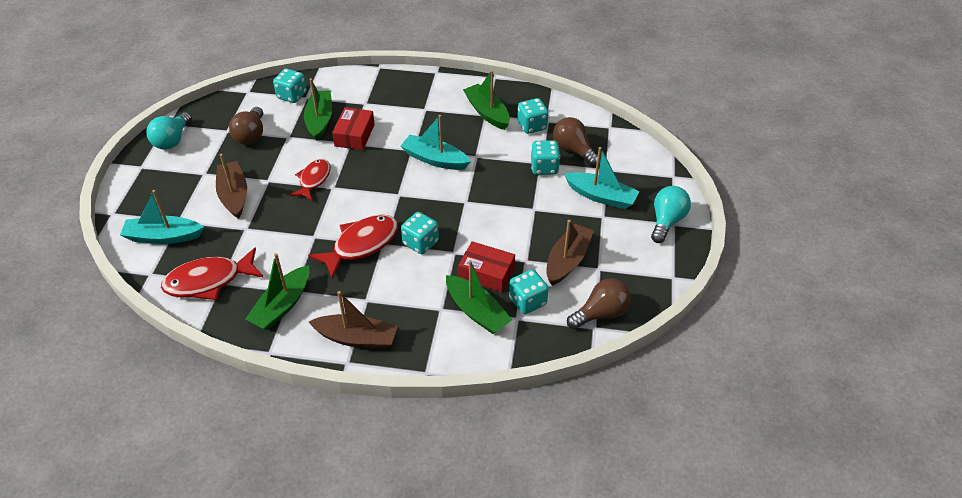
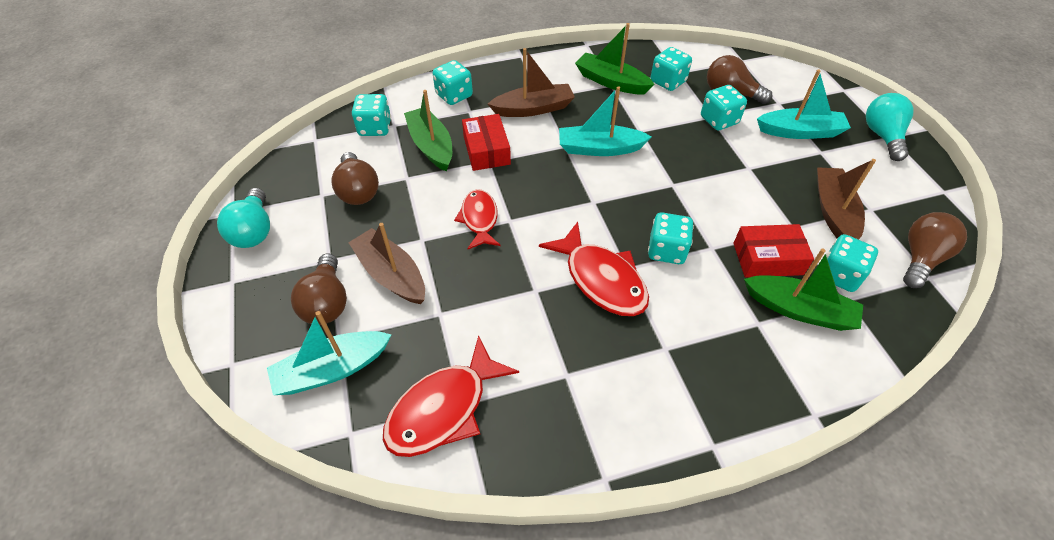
camera: 25 degrees left, 5 degrees up
green boat [245,253,309,330] -> none
red fish [308,215,398,279] -> red fish turned 120 degrees clockwise [539,222,649,316]
brown boat [309,291,397,349] -> brown boat moved to [488,48,575,117]
none -> brown light bulb [291,253,347,325]
none -> turquoise dice [432,60,473,105]

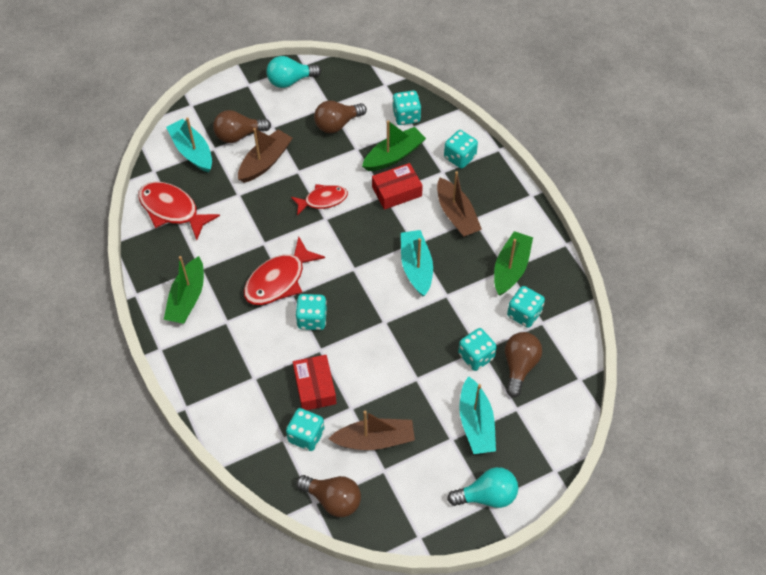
camera: 80 degrees right, 5 degrees up
green boat [744,249,863,331] -> green boat moved to [164,256,204,324]

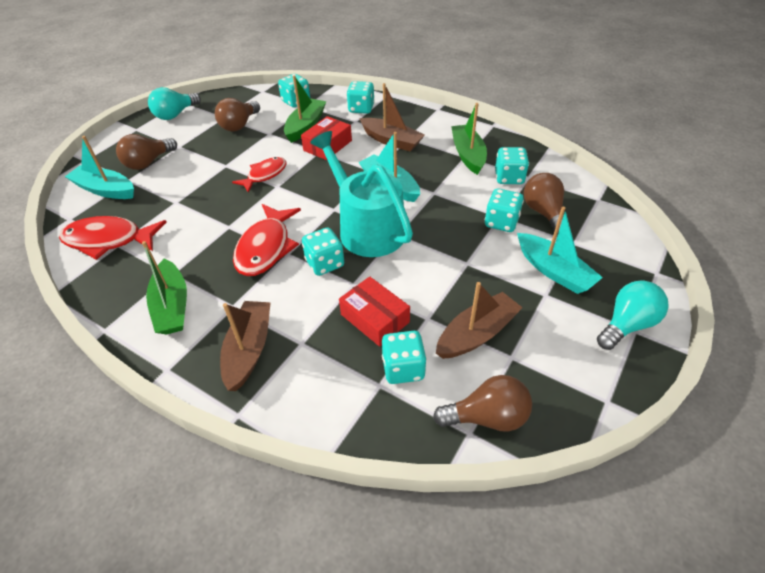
camera: 30 degrees left, 10 degrees down
brown boat [238,128,293,183] -> brown boat moved to [220,301,271,391]
none -> turquoise watering can [310,131,413,257]

